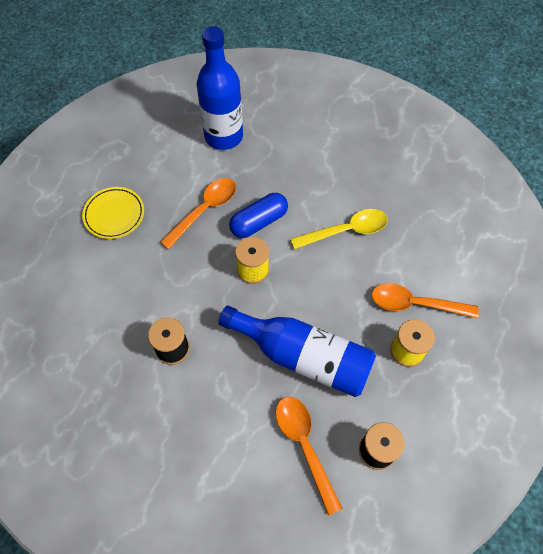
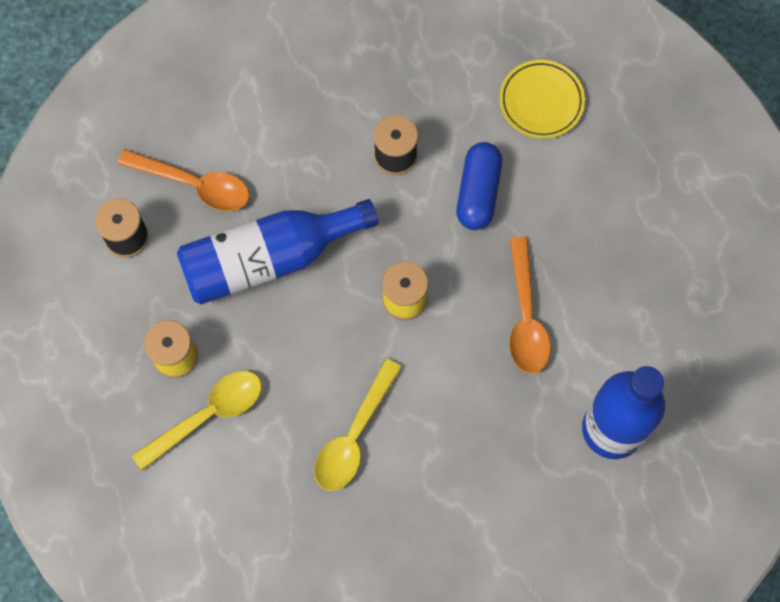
camera: 135 degrees right, 10 degrees up
yellow plate [82,187,144,239] -> yellow plate moved to [499,60,585,139]
blue capsule [229,193,288,238] -> blue capsule moved to [457,142,502,230]
orange spoon [372,283,479,318] -> yellow spoon [132,371,262,470]

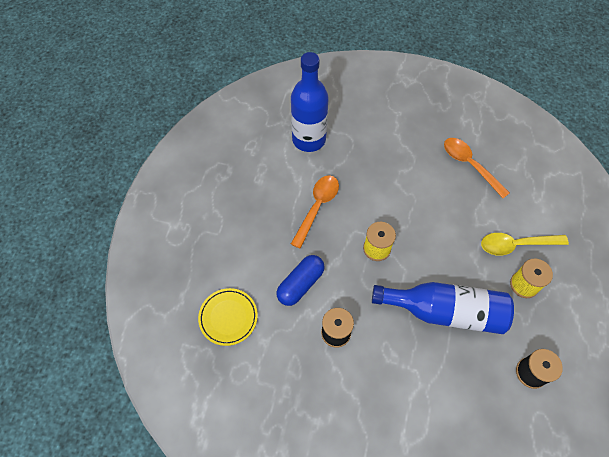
camera: 150 degrees left, 10 degrees down
orange spoon [117,149,249,211] -> orange spoon moved to [444,138,510,198]
yellow spoon [314,359,402,491] -> none

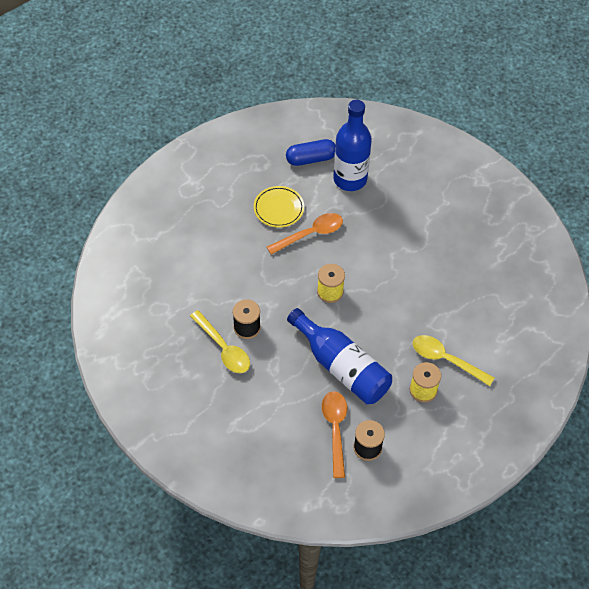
camera: 35 degrees right, 5 degrees down
yellow plate [198,288,258,346] -> yellow plate moved to [254,186,304,227]
blue capsule [276,255,325,306] -> blue capsule moved to [286,139,336,166]
orange spoon [444,138,510,198] -> orange spoon moved to [322,391,347,478]
none -> yellow spoon [190,310,250,373]

